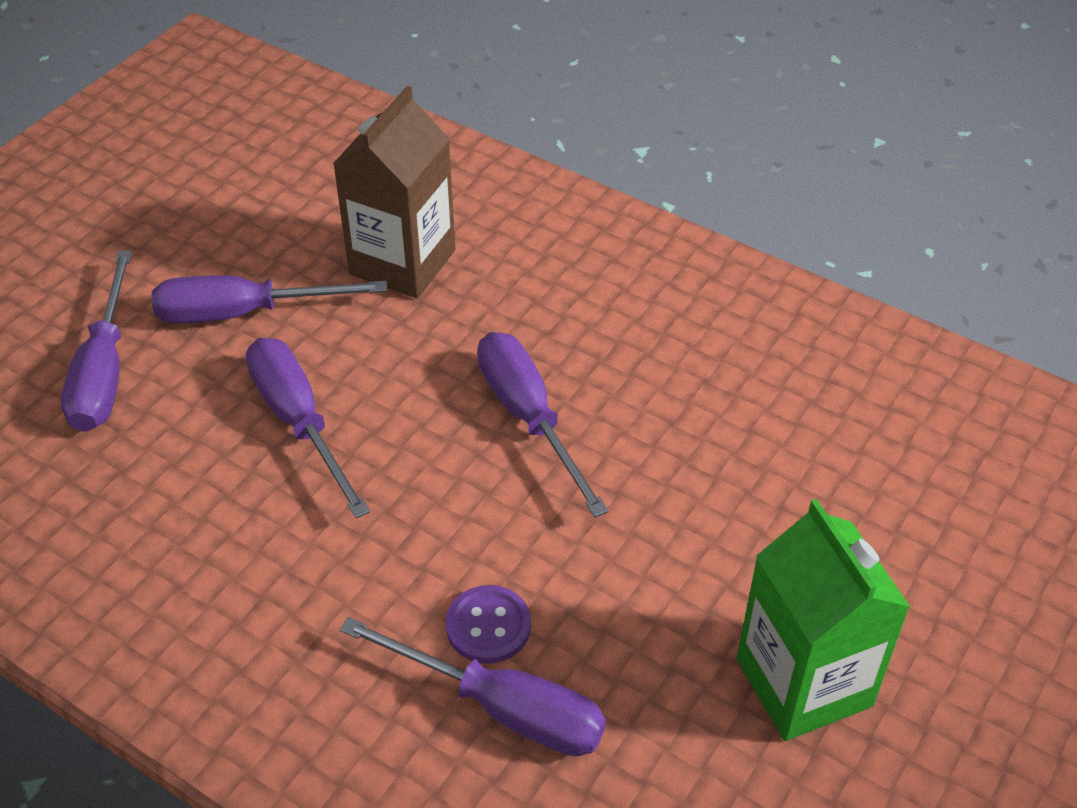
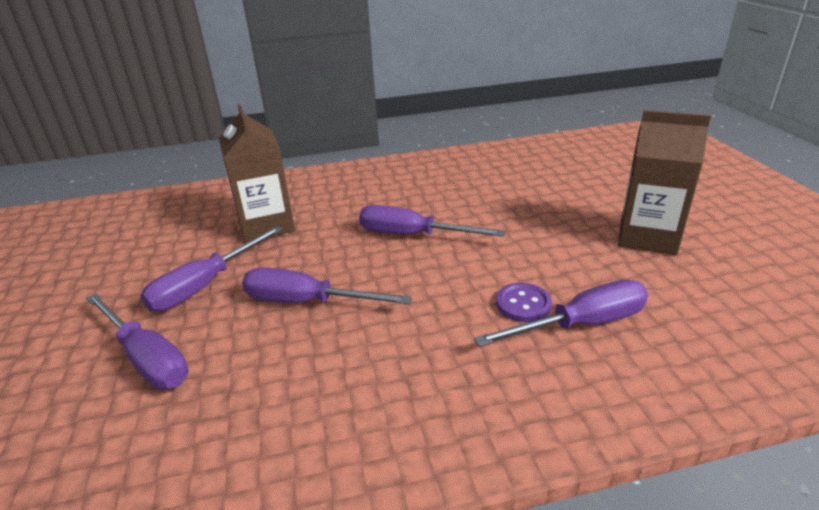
camera: 45 degrees left, 15 degrees down
green carton [737,499,910,741] -> brown carton [618,110,711,255]

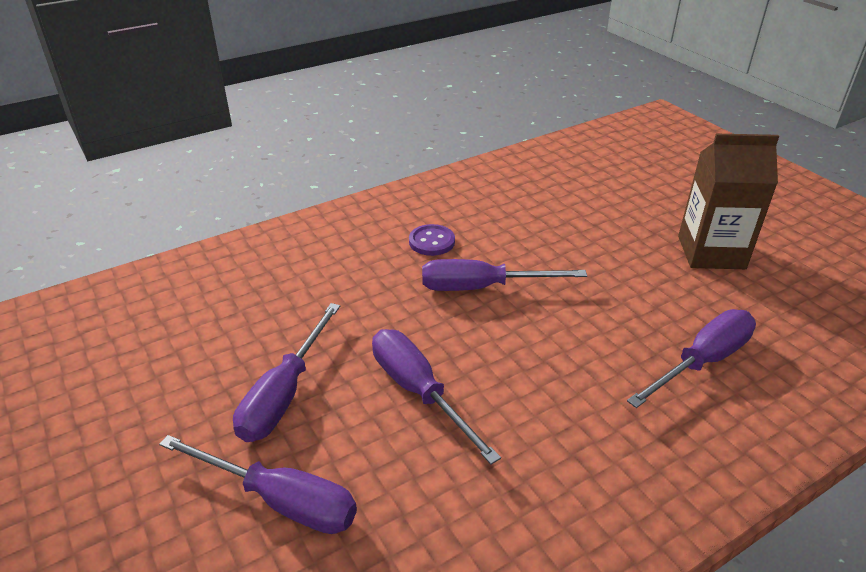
camera: 20 degrees left, 5 degrees up
brown carton [219,104,295,242] -> none
purple screwdriver [242,267,412,304] -> purple screwdriver turned 60 degrees clockwise [372,329,501,464]
purple button [496,283,552,322] -> purple button moved to [409,224,455,256]

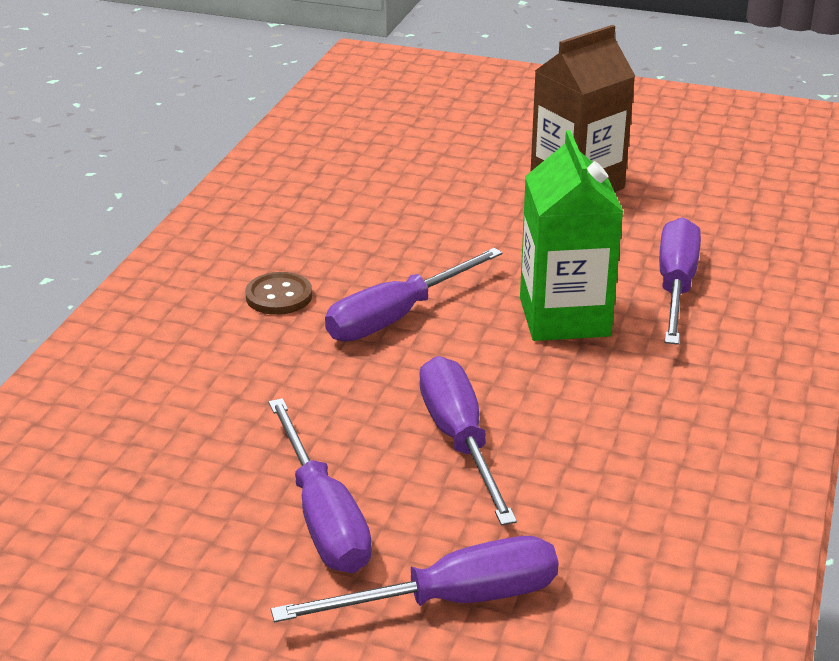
camera: 40 degrees left, 5 degrees down
purple screwdriver [372,329,501,464] -> purple screwdriver turned 60 degrees clockwise [419,356,517,525]
purple button [409,224,455,256] -> brown button [245,272,312,315]
none -> green carton [520,130,623,341]

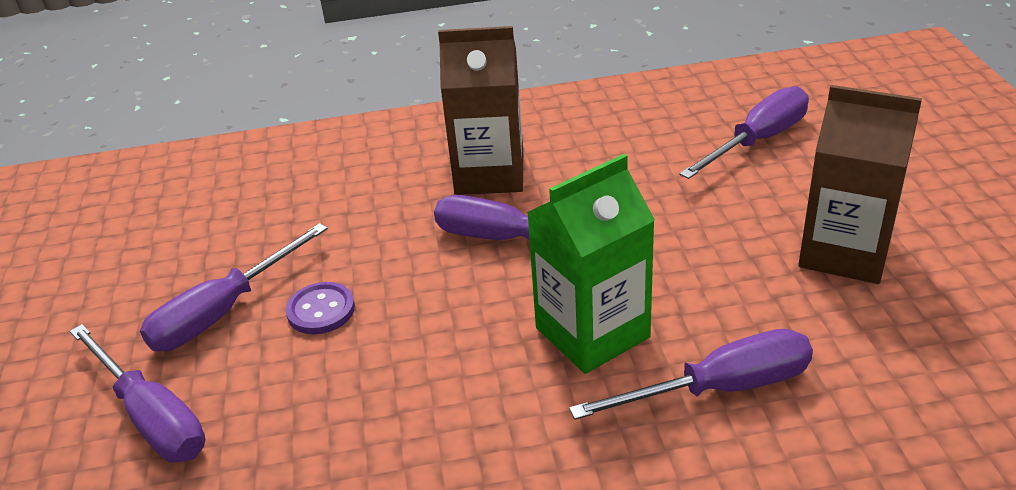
camera: 65 degrees right, 5 degrees up
brown button [245,272,312,315] -> brown carton [438,26,523,195]
purple screwdriver [419,356,517,525] -> purple screwdriver moved to [679,86,809,179]
none -> purple button [286,282,355,334]

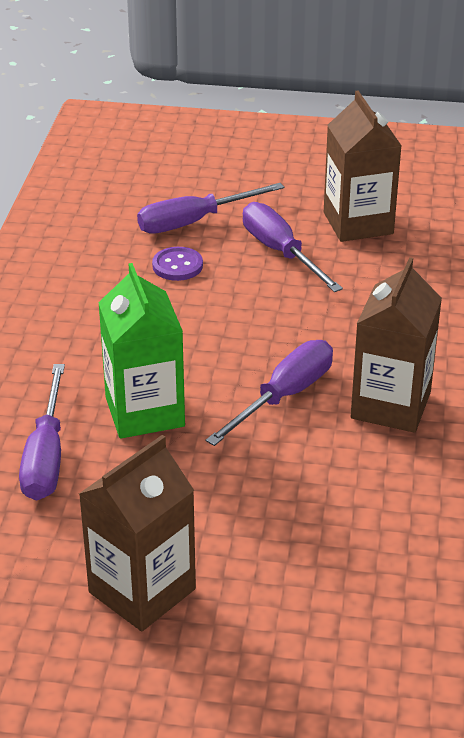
camera: 105 degrees right, 0 degrees up
purple button [286,282,355,334] -> purple button moved to [152,247,203,281]
purple screwdriver [679,86,809,179] -> none
none -> brown carton [324,90,402,242]

